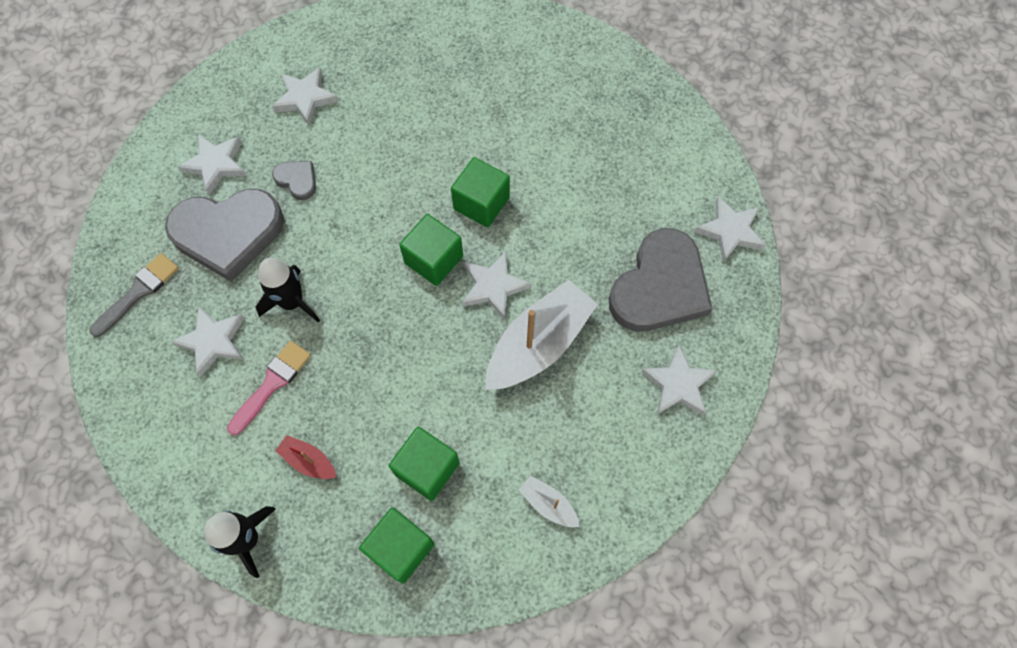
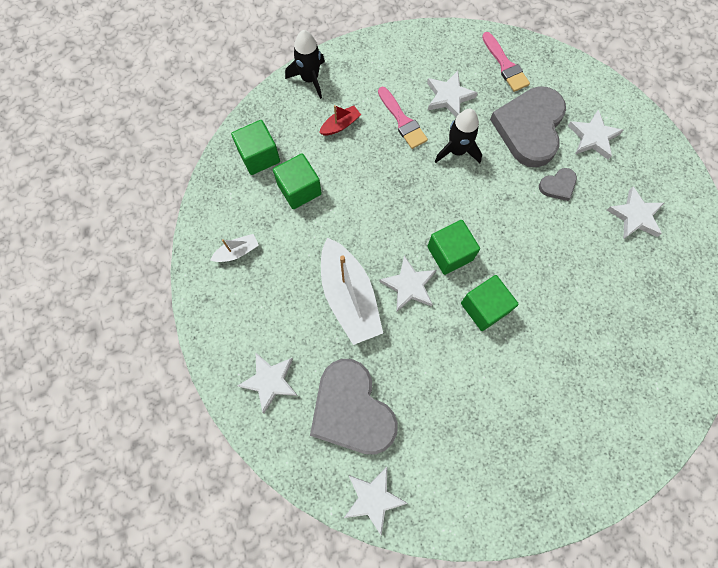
camera: 115 degrees right, 5 degrees up
grey brush [90,253,179,337] -> pink brush [482,32,530,92]

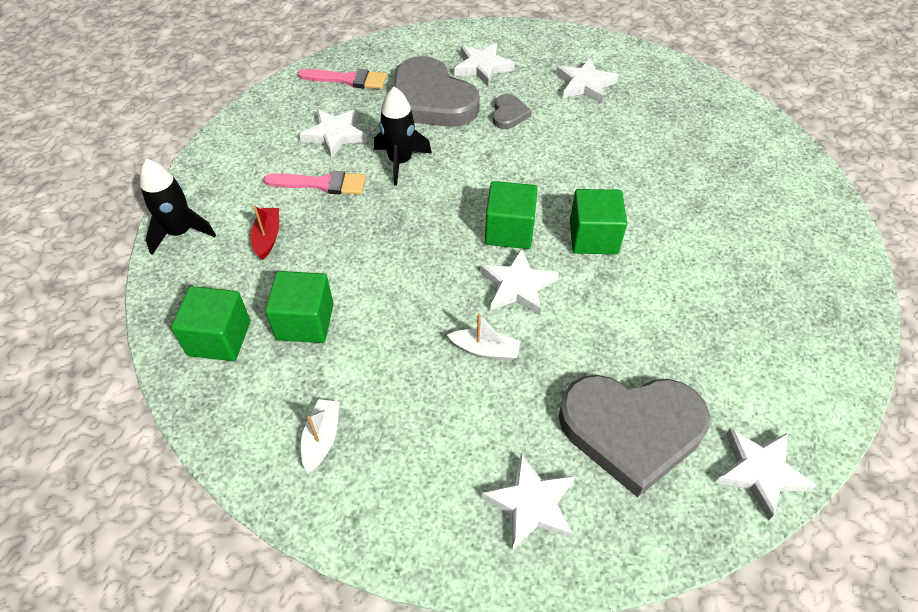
camera: 55 degrees left, 20 degrees down
white boat [321,238,383,345] -> white boat [447,314,521,361], size x0.46

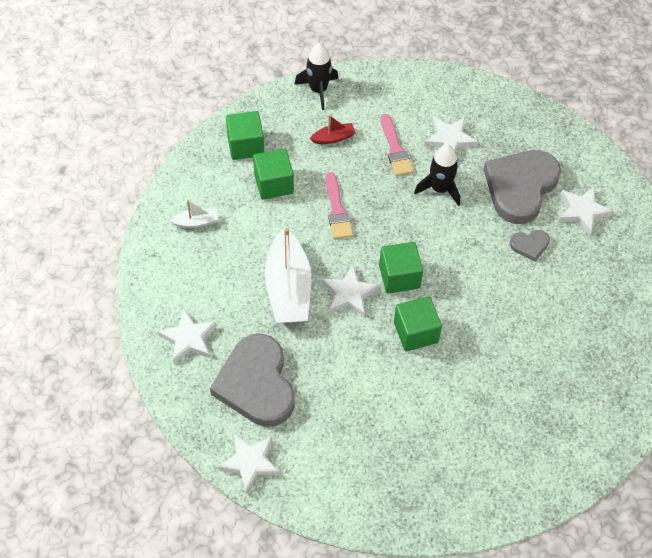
camera: 70 degrees right, 5 degrees up
pink brush [298,69,387,89] -> pink brush moved to [326,172,353,239]
white boat [447,314,521,361] -> white boat [265,228,311,323], size x2.18
white star [556,58,619,104] -> none

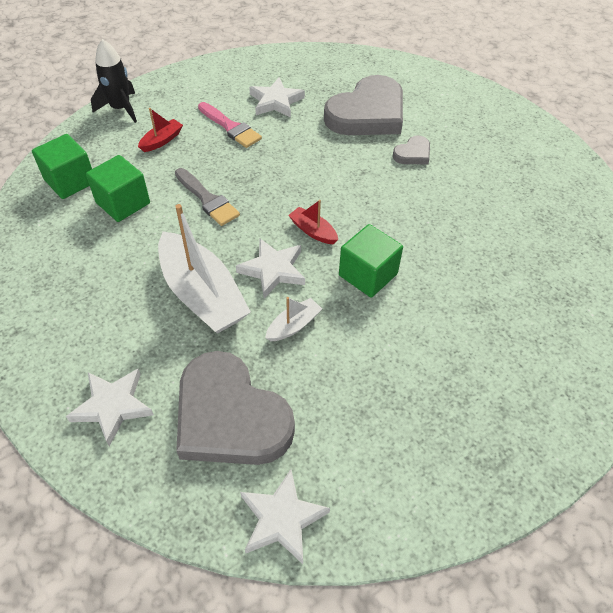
camera: 30 degrees left, 5 degrees down
white boat [169,200,219,228] -> white boat moved to [265,297,322,341]
pink brush [326,172,353,239] -> grey brush [175,168,240,226]
green cube [379,242,423,294] -> red boat [288,200,338,244]
black rocket [414,144,460,206] -> none
grey heart [483,150,561,224] -> grey heart turned 135 degrees counterclockwise [324,75,403,135]
white star [558,187,613,235] -> none

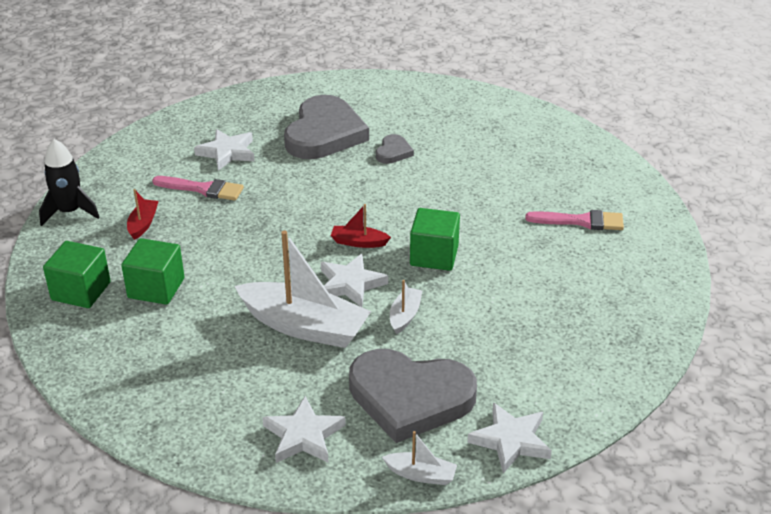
camera: 30 degrees left, 15 degrees down
grey brush [175,168,240,226] -> none
none -> white boat [382,431,457,485]
none -> pink brush [525,210,624,230]

